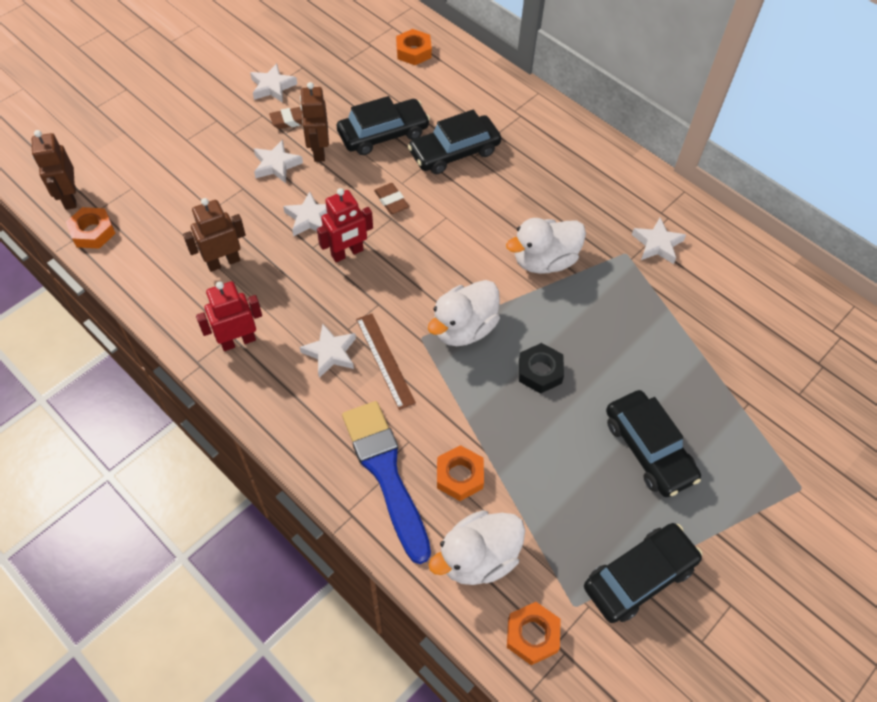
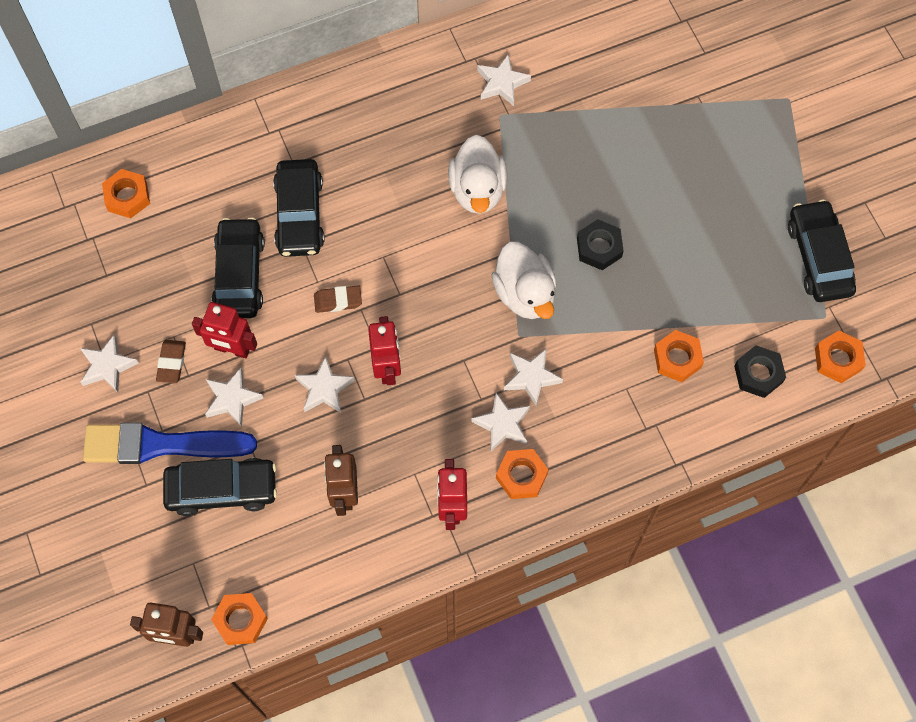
camera: 65 degrees left, 10 degrees up
brown robot [300,82,329,162] -> red robot [192,302,257,358]
blue brush [342,401,431,564] -> blue brush moved to [83,422,257,464]
brown ruler [356,314,416,410] -> white star [504,349,563,407]
white duck [429,510,525,585] -> black nut [734,345,786,398]
black car [606,390,701,497] -> black car moved to [163,458,277,516]
none -> orange nut [496,449,549,499]

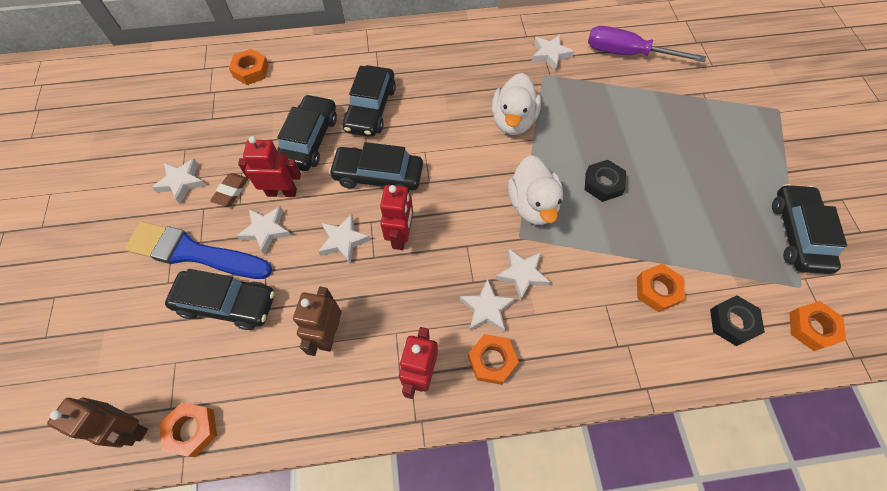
camera: 15 degrees right, 5 degrees down
red robot [192,302,257,358] -> red robot turned 150 degrees clockwise [238,136,301,197]
brown eraser [314,285,362,313] -> black car [329,142,423,192]
none -> purple screwdriver [588,26,706,62]

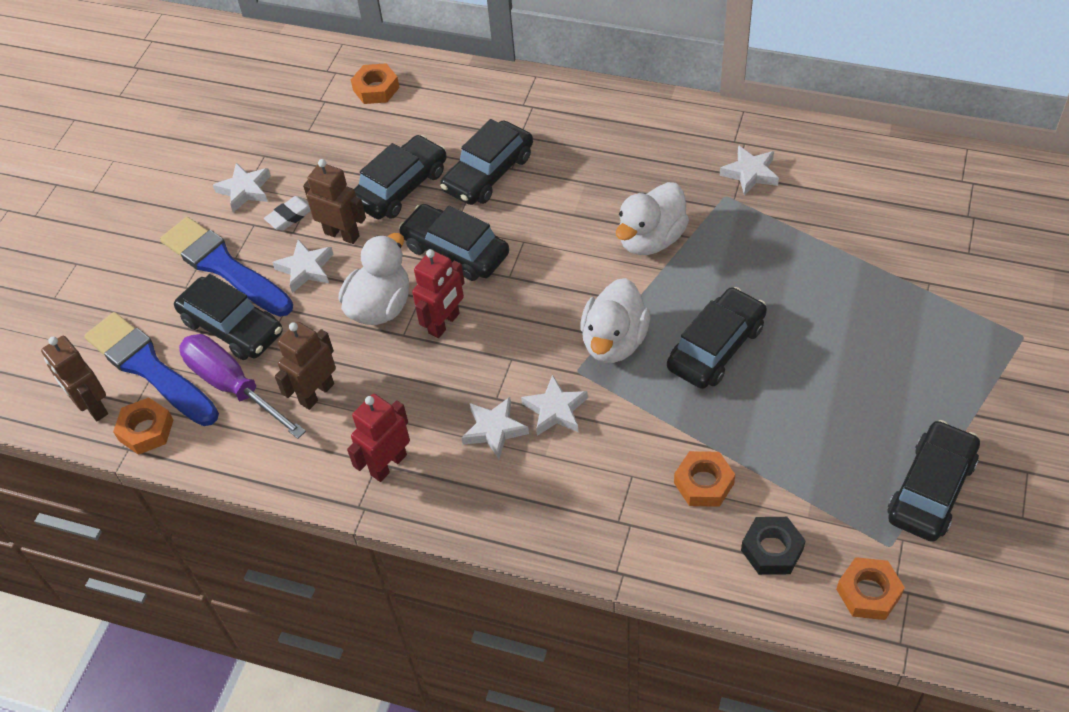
camera: 30 degrees right, 10 degrees down
brown eraser [210,173,248,206] -> white eraser [264,196,311,231]
red robot [238,136,301,197] -> brown robot [303,159,366,244]
white star [318,214,371,264] -> white duck [338,233,409,325]
orange nut [468,334,519,385] -> none
black nut [585,160,626,202] -> black car [667,287,767,389]
purple screwdriver [588,26,706,62] -> purple screwdriver moved to [179,334,306,439]
none -> blue brush [84,312,219,426]

